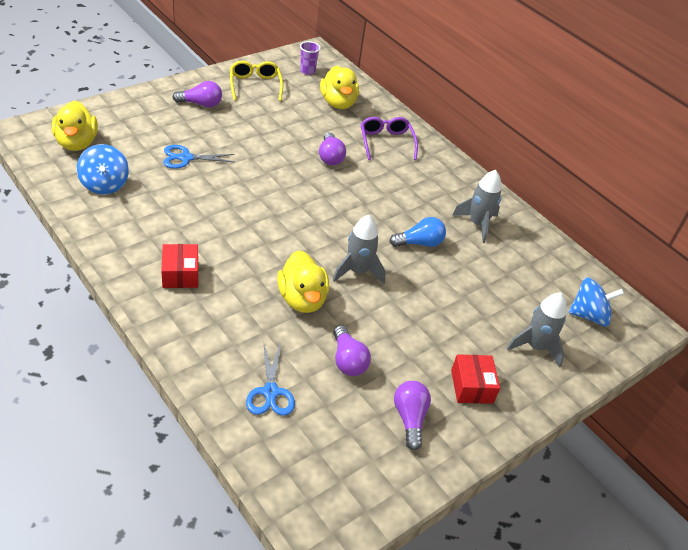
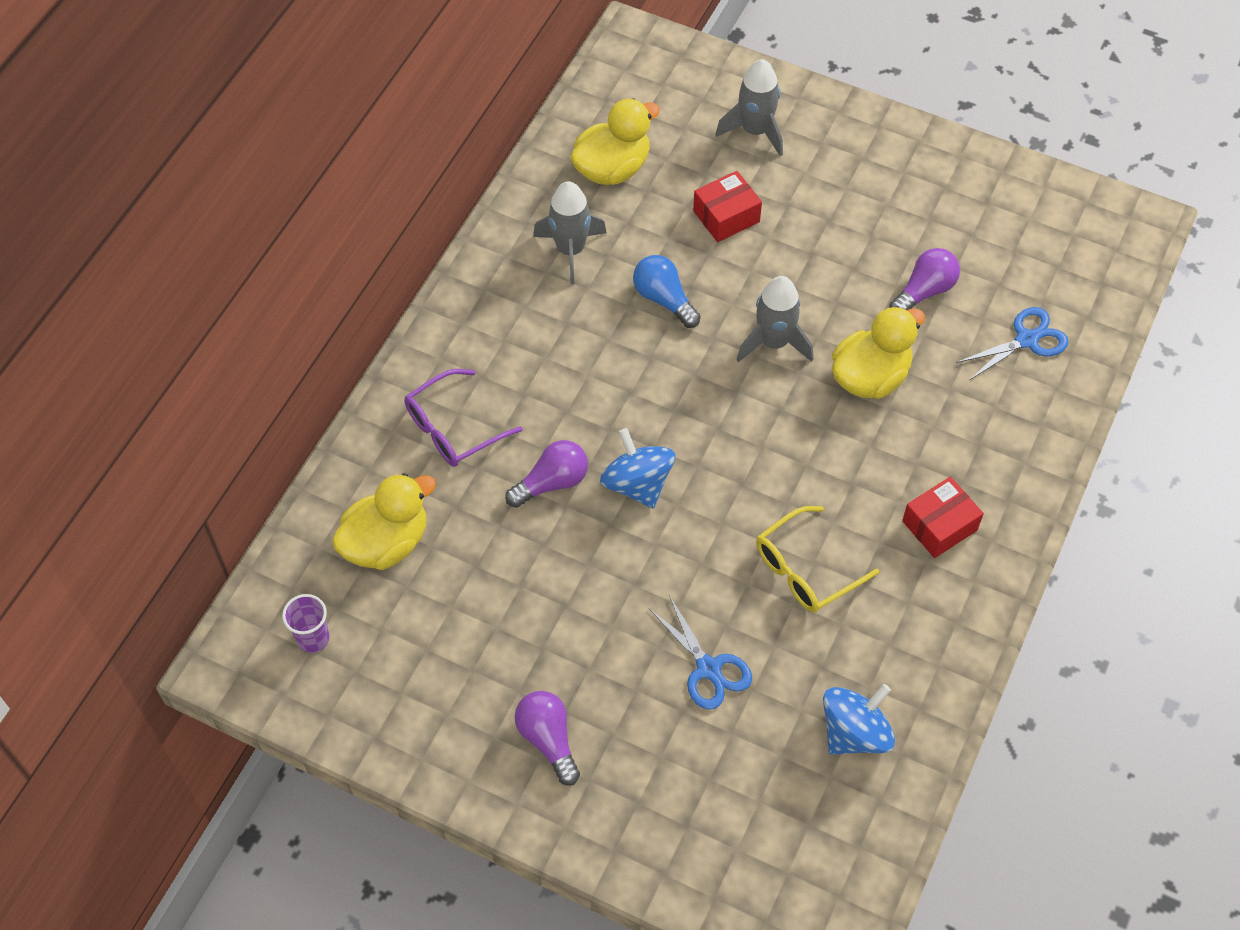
camera: 110 degrees left, 15 degrees up
yellow duck [52,101,98,151] -> yellow duck moved to [570,98,660,185]
yellow glasses [230,61,283,101] -> yellow glasses moved to [756,506,879,612]
purple light bulb [394,381,431,450] -> none
red box [451,354,500,404] -> red box moved to [693,171,762,242]
blue spinning top [569,277,624,326] -> blue spinning top moved to [600,428,675,509]

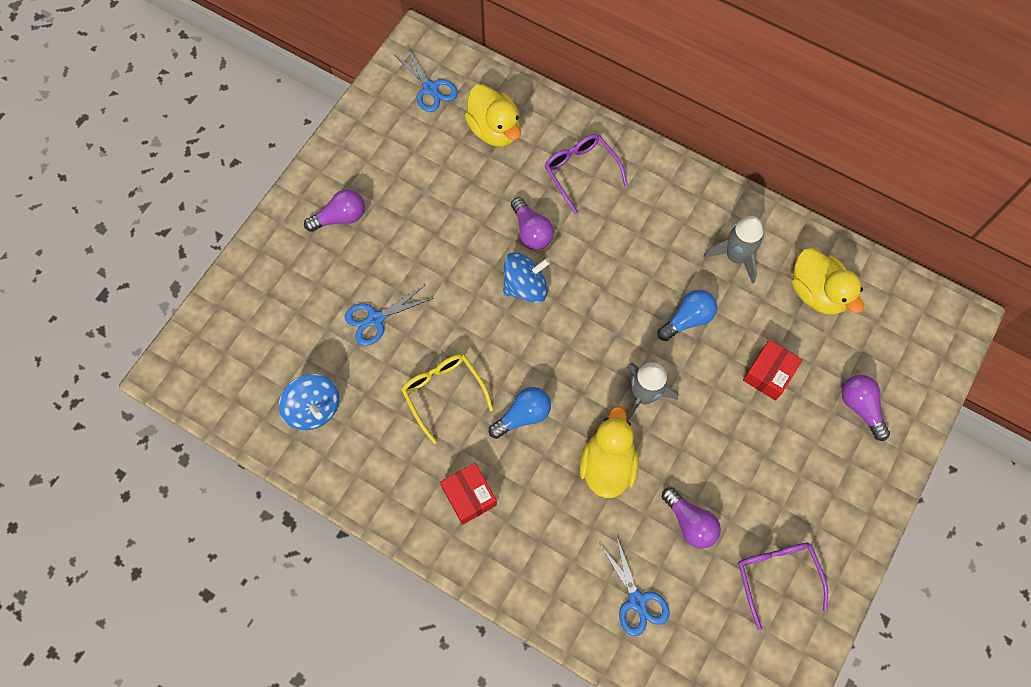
camera: 95 degrees right, 10 degrees up
purple cup [282,594,330,653] -> blue scissors [395,47,458,112]
red box [693,171,762,242] -> red box turned 60 degrees clockwise [743,340,803,401]
grey rocket [715,59,783,156] -> purple light bulb [841,375,890,441]
yellow duck [832,306,925,399] -> yellow duck turned 135 degrees counterclockwise [580,406,639,498]
none -> blue light bulb [488,387,551,439]
none -> purple glasses [738,543,828,630]

